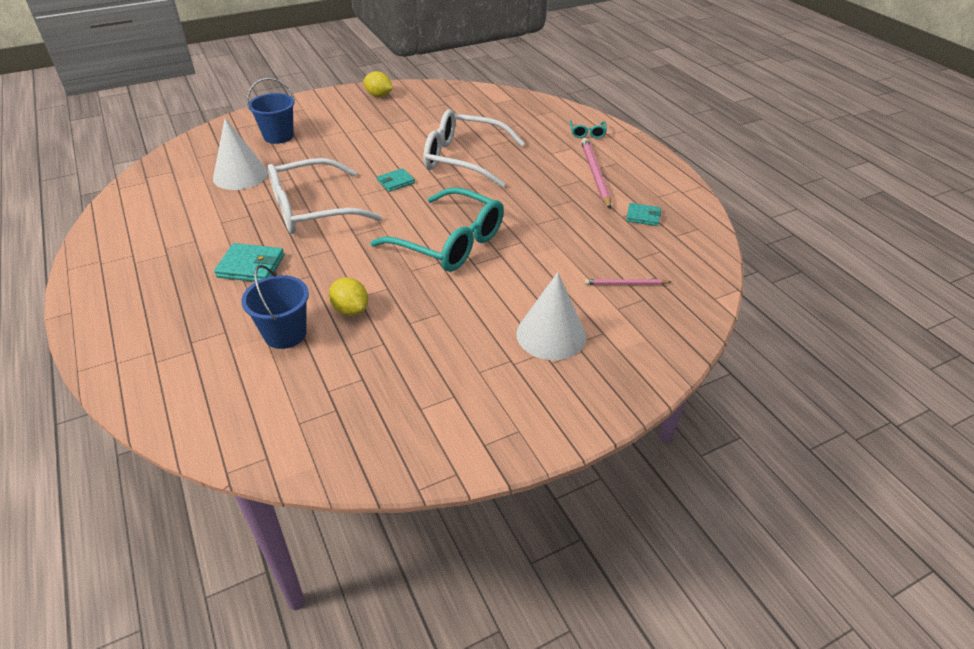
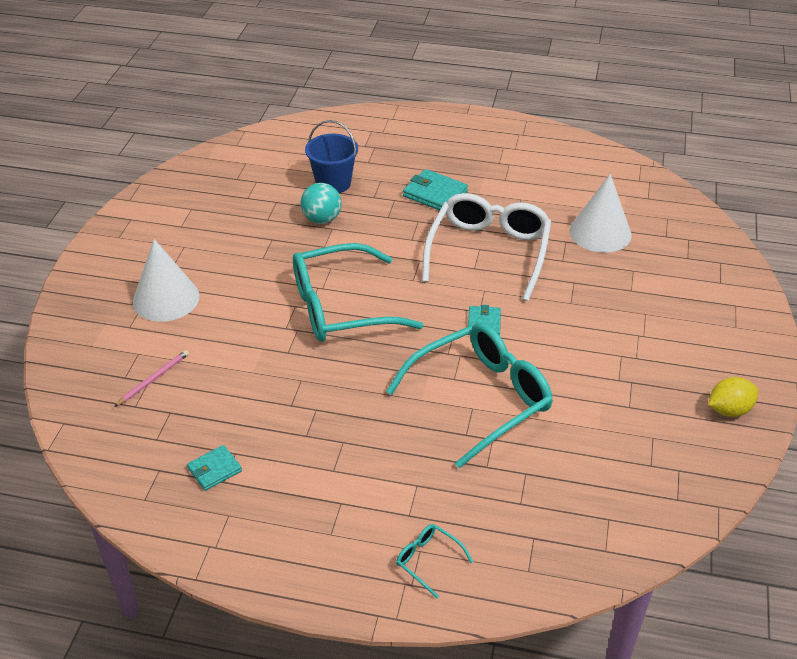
camera: 130 degrees right, 0 degrees up
turquoise wallet [214,243,284,282] -> turquoise wallet turned 75 degrees clockwise [403,169,468,211]
blue bucket [247,78,295,144] -> none
yellow lemon [329,277,368,316] -> turquoise ball [301,183,342,224]
white glasses [423,109,525,188] -> turquoise glasses [386,323,553,469]
pink pencil [581,138,611,209] -> none

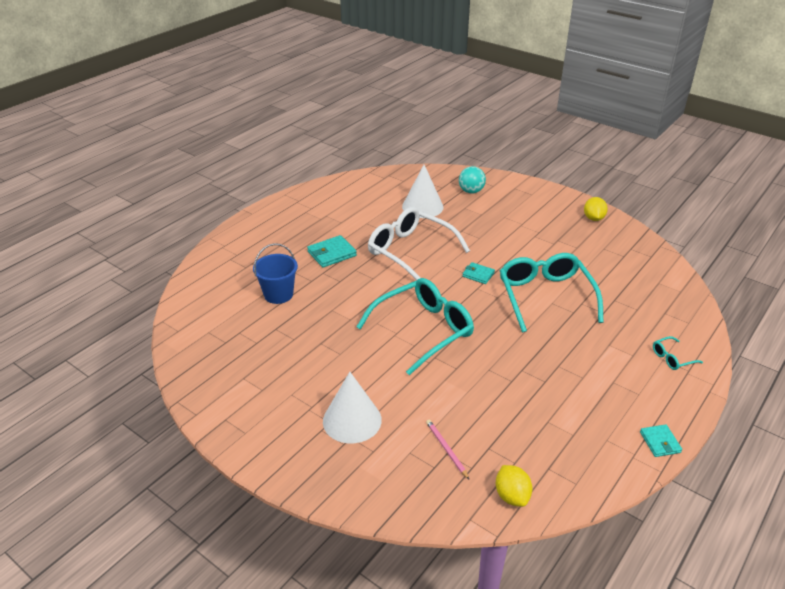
camera: 65 degrees left, 5 degrees down
turquoise wallet [187,445,242,491] -> turquoise wallet moved to [640,424,682,457]
turquoise glasses [293,243,423,342] -> turquoise glasses turned 135 degrees counterclockwise [356,278,474,375]
turquoise ball [301,183,342,224] -> turquoise ball moved to [459,166,486,193]
none -> yellow lemon [496,465,532,507]

